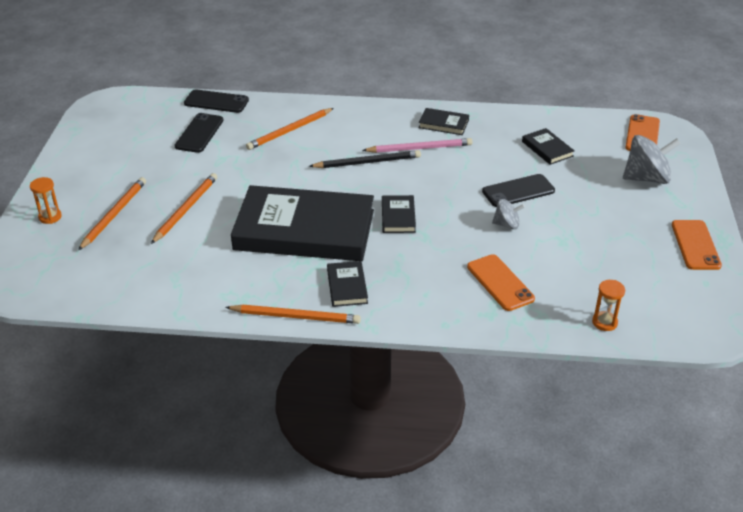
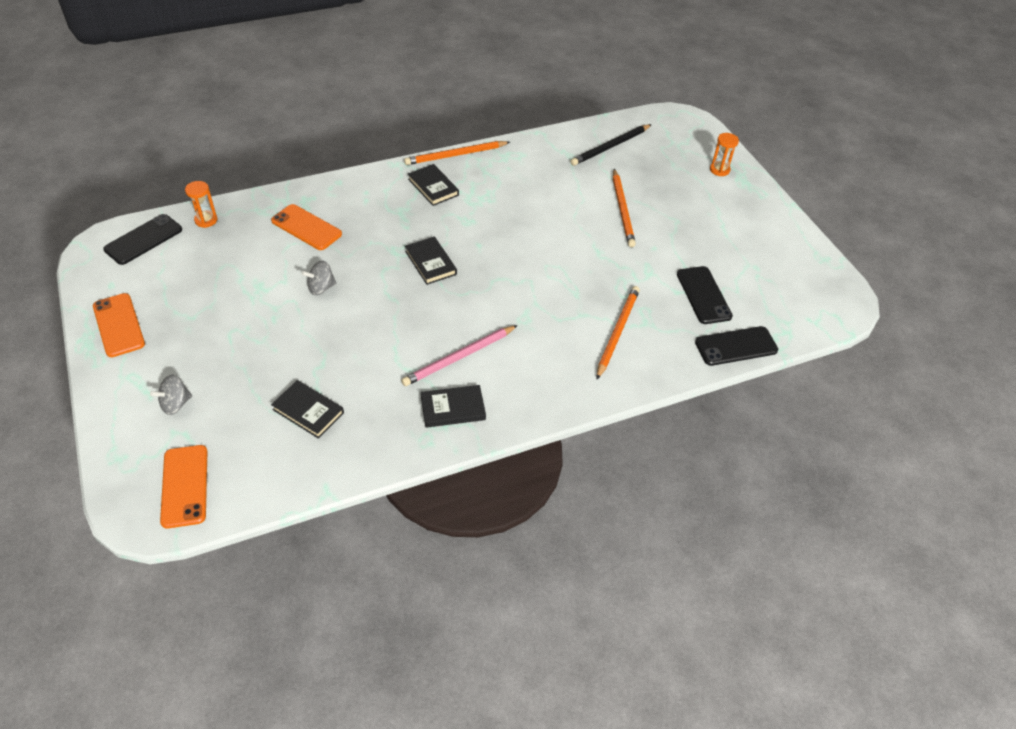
camera: 150 degrees right, 10 degrees up
orange pencil [78,177,146,250] -> none
black book [231,185,374,261] -> none
black pencil [309,150,421,168] -> black pencil moved to [571,124,652,166]
black phone [482,174,555,207] -> black phone moved to [103,214,182,265]
grey spinning top [623,135,681,184] -> grey spinning top [150,375,192,415], size x0.55

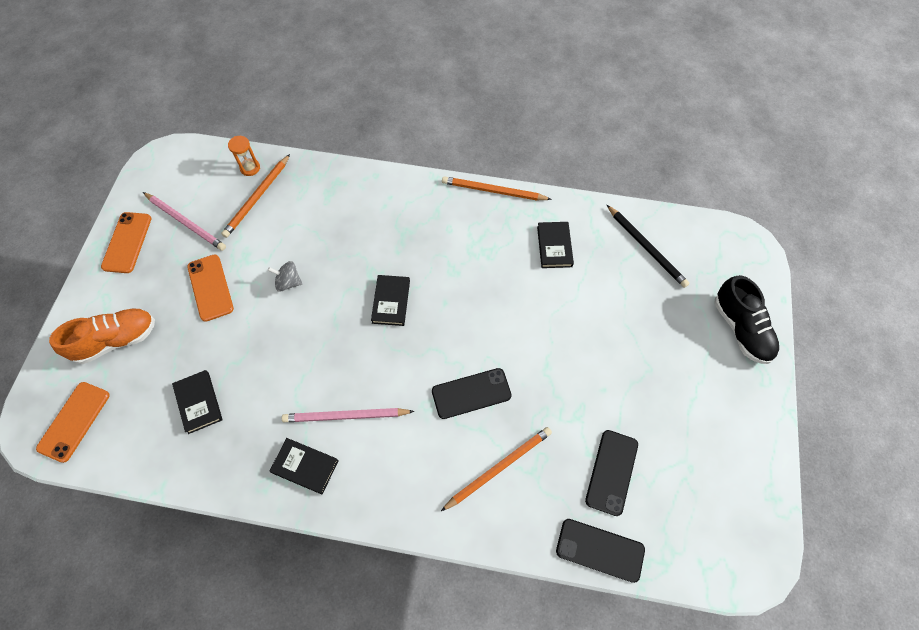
camera: 35 degrees right, 15 degrees up
black phone [103,214,182,265] -> black phone moved to [432,368,512,419]
grey spinning top [150,375,192,415] -> orange shoe [49,308,155,364]
orange phone [271,204,342,250] -> orange phone moved to [187,254,234,322]
black book [408,164,459,206] -> black book moved to [537,222,574,268]
black pencil [571,124,652,166] -> black pencil turned 120 degrees counterclockwise [607,205,689,288]
orange pencil [613,169,636,247] -> orange pencil moved to [221,154,290,238]
orange hourglass [710,133,739,176] -> black shoe [714,275,779,364]
none -> pink pencil [143,192,226,251]

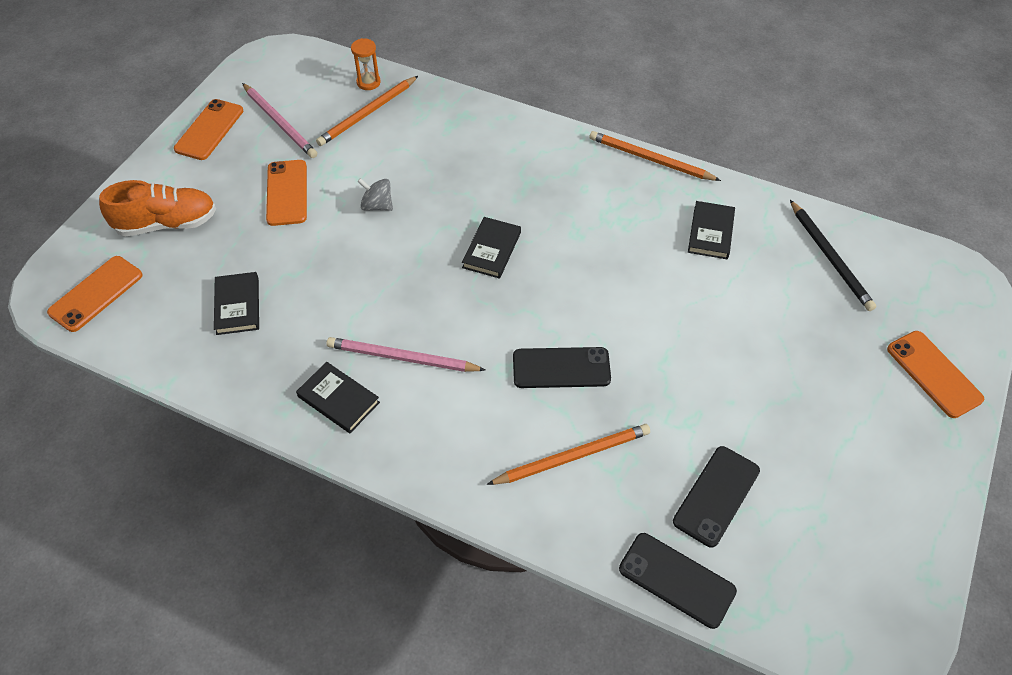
camera: 15 degrees right, 10 degrees down
black shoe [714,275,779,364] -> orange phone [887,331,984,418]

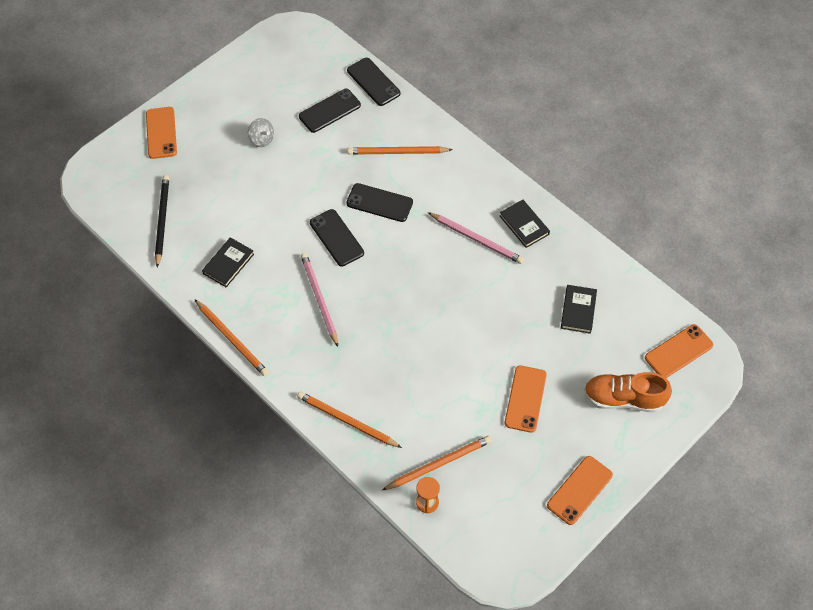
camera: 160 degrees left, 5 degrees up
pink pencil [242,83,317,158] -> pink pencil moved to [301,253,338,347]
grey spinning top [357,178,393,211] -> grey spinning top moved to [248,118,274,147]
black book [462,217,521,279] -> none
none -> orange pencil [297,391,402,448]
none -> black phone [310,209,364,267]

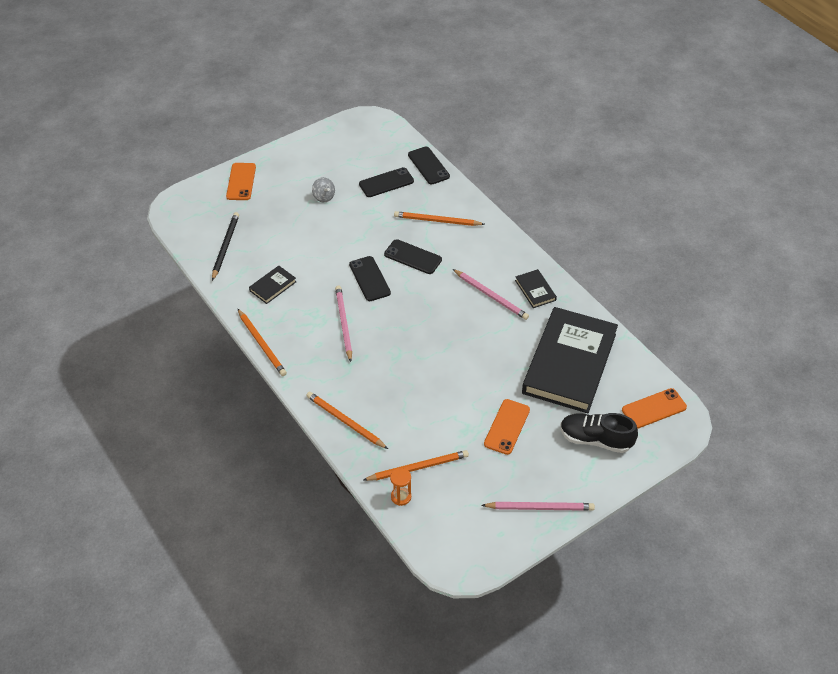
camera: 10 degrees right, 10 degrees down
orange phone [547,456,613,525] -> pink pencil [481,502,595,511]
black book [561,285,597,334] -> black book [522,307,618,413], size x2.49
orange shoe [584,372,672,413] -> black shoe [560,413,638,453]

